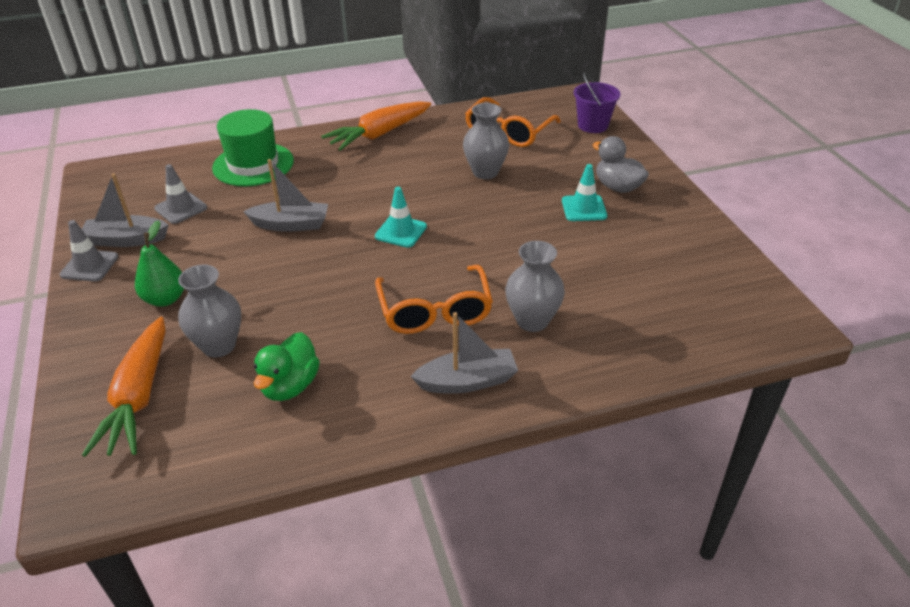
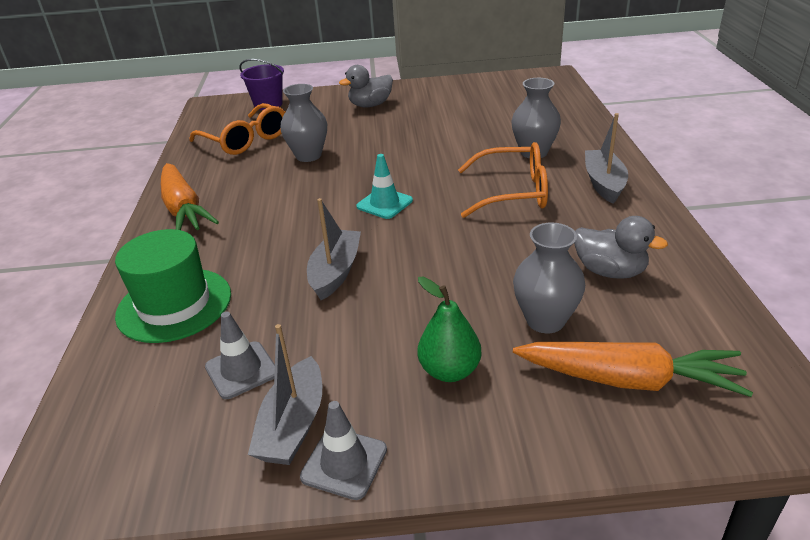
camera: 75 degrees left, 5 degrees down
green duck [254,332,320,401] -> grey duck [574,216,668,279]
turquoise traffic cone [562,164,607,221] -> none

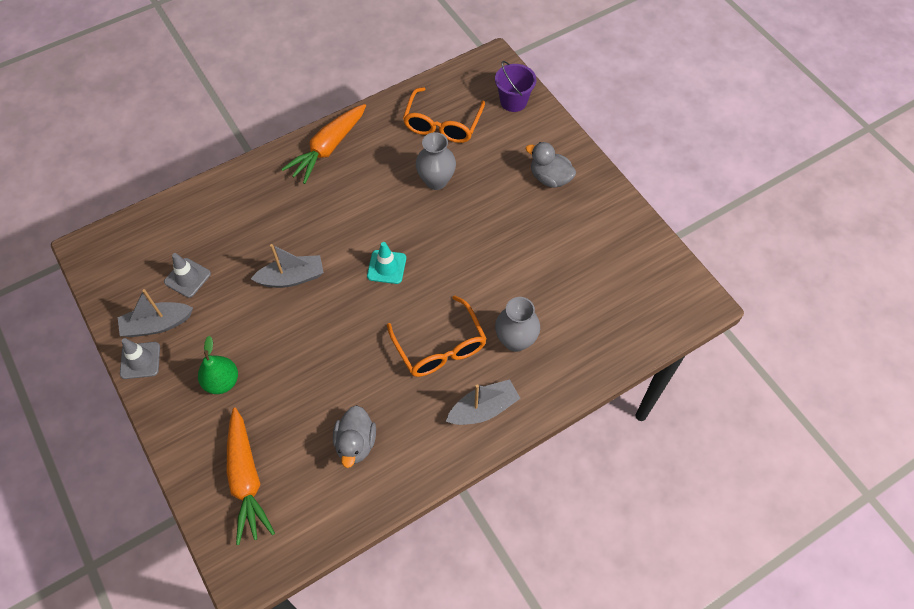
camera: 60 degrees right, 25 degrees up
green hat [115,229,231,343] -> none
grey vase [513,222,585,333] -> none

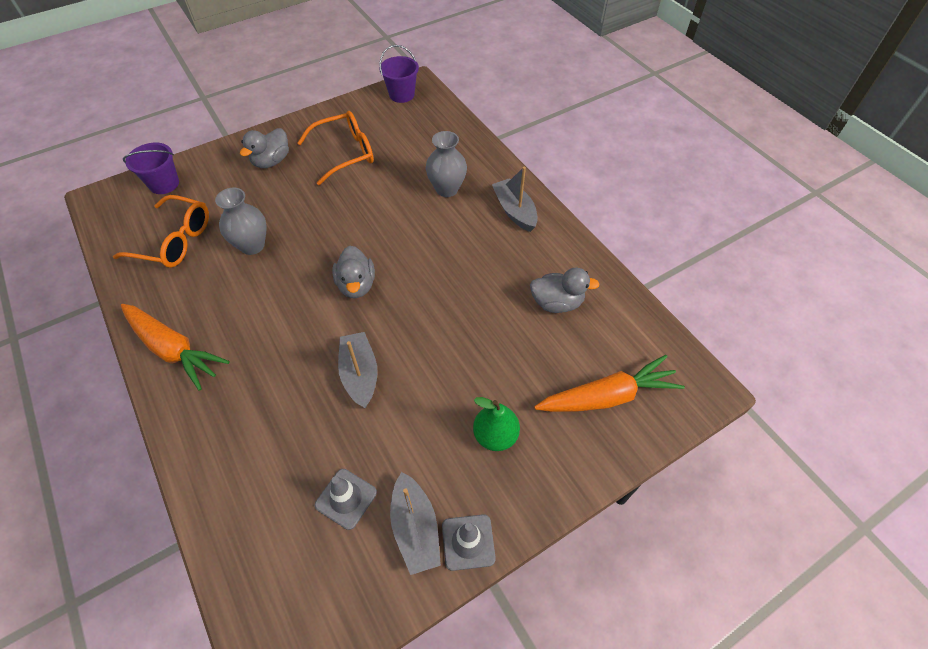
camera: 90 degrees left, 5 degrees down
turquoise traffic cone [367,242,406,284] -> grey duck [332,246,375,298]
orange glasses [387,296,487,377] -> orange glasses moved to [298,111,374,185]
none -> purple bucket [379,45,419,103]

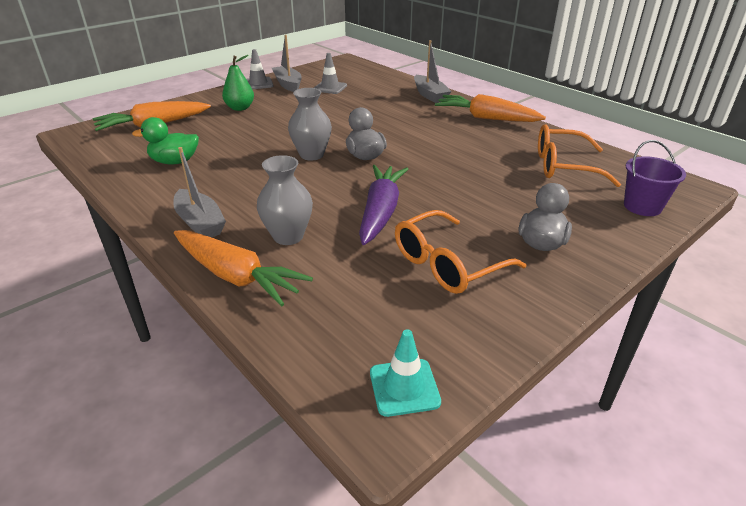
camera: 170 degrees right, 20 degrees down
grey vase [215,188,267,255] -> grey vase moved to [288,88,332,161]
grey boat [338,332,378,408] -> grey boat moved to [414,40,452,103]
purple bucket [379,45,419,103] -> turquoise traffic cone [370,329,441,417]
grey duck [530,268,600,313] -> green duck [132,117,199,164]
none -> orange carrot [174,230,313,307]
none -> purple carrot [359,165,408,245]

